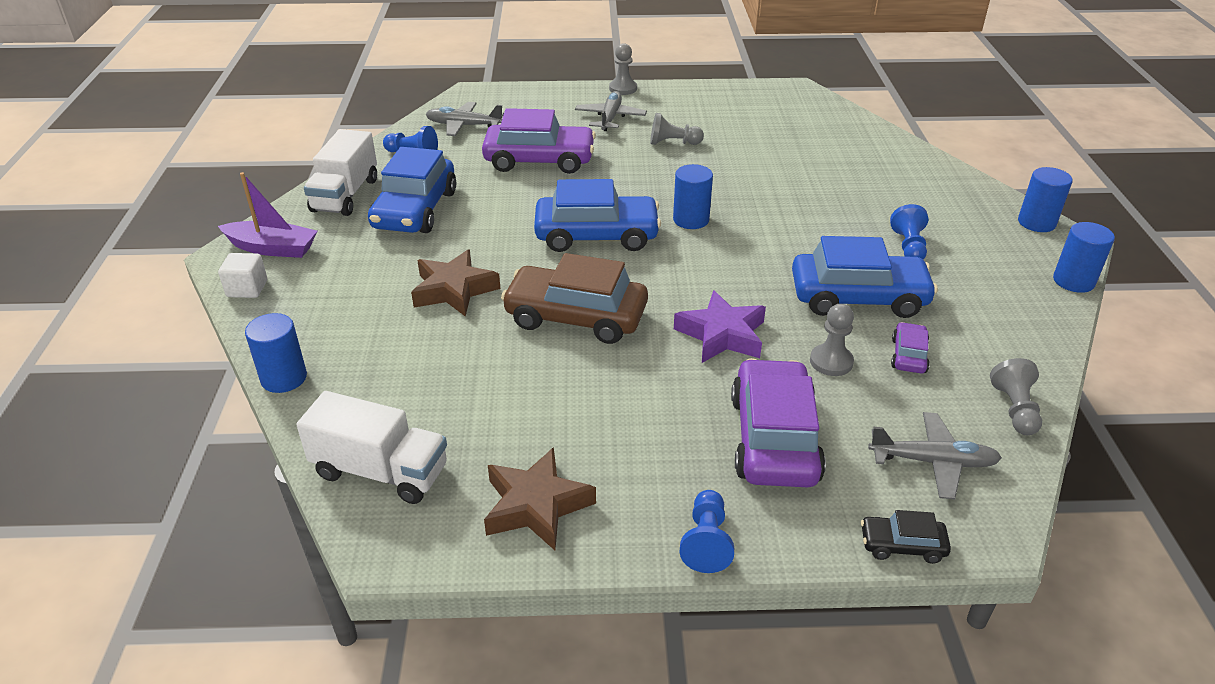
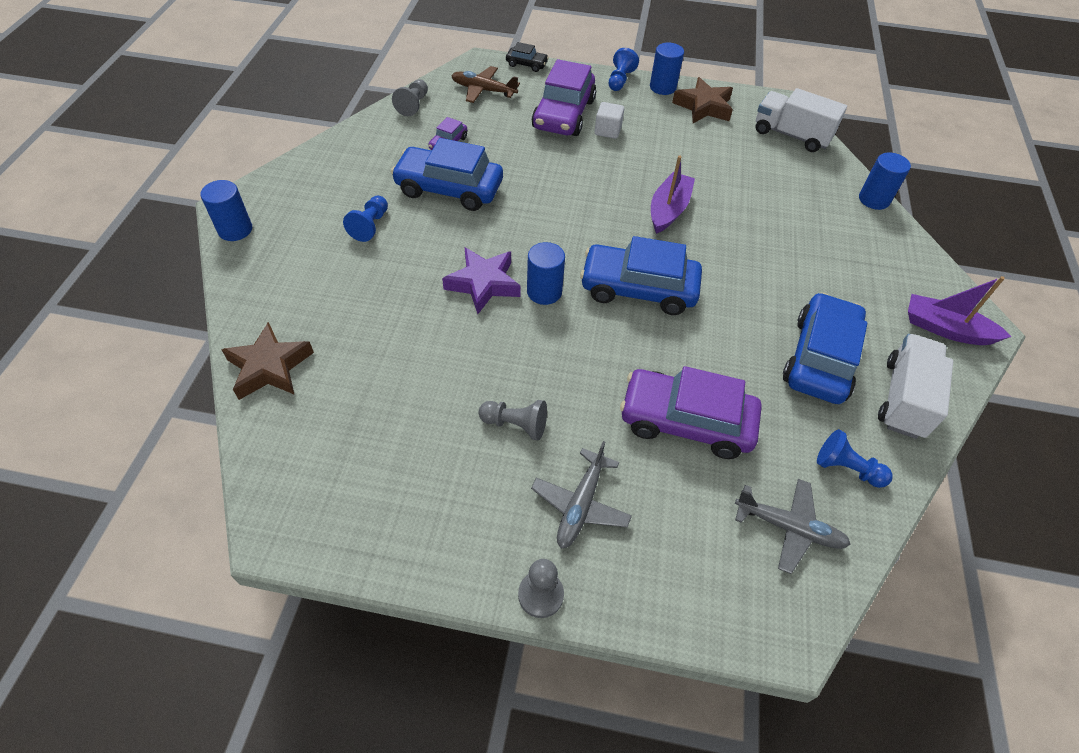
camera: 170 degrees left, 15 degrees up
white cube [218,253,267,298] -> white cube moved to [595,102,624,139]
brown star [411,250,500,317] -> brown star moved to [221,322,314,400]
brown car [501,253,648,344] -> purple boat [651,155,695,234]
purple star [674,290,766,363] -> purple star moved to [442,247,521,314]
grey pawn [810,304,854,376] -> none
grey plane [868,412,1002,499] -> brown plane [451,66,520,103]
blue cylinder [1053,222,1115,293] -> blue cylinder moved to [650,42,684,95]

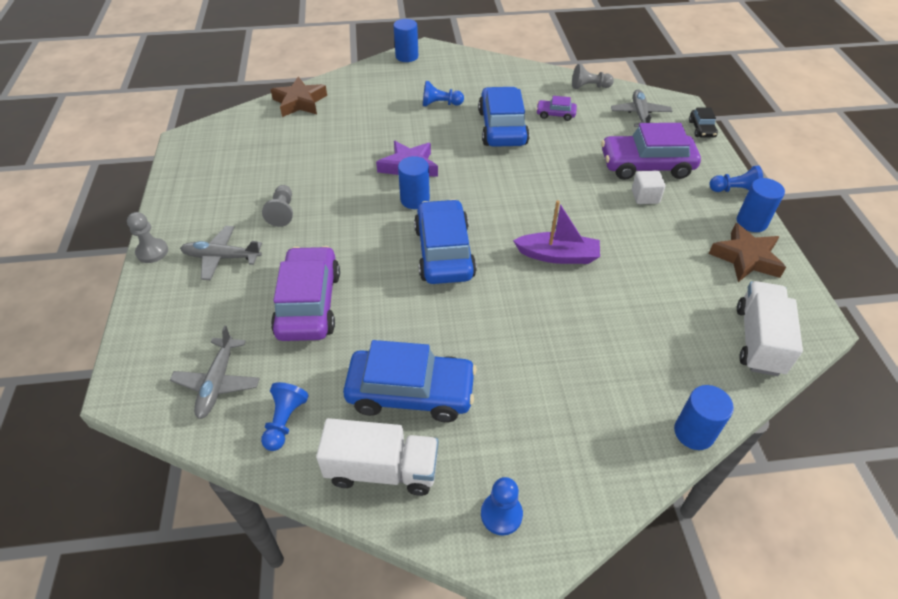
camera: 75 degrees right, 5 degrees down
brown plane [451,66,520,103] -> grey plane [611,89,672,127]
purple boat [908,276,1012,345] -> blue pawn [481,477,523,535]

